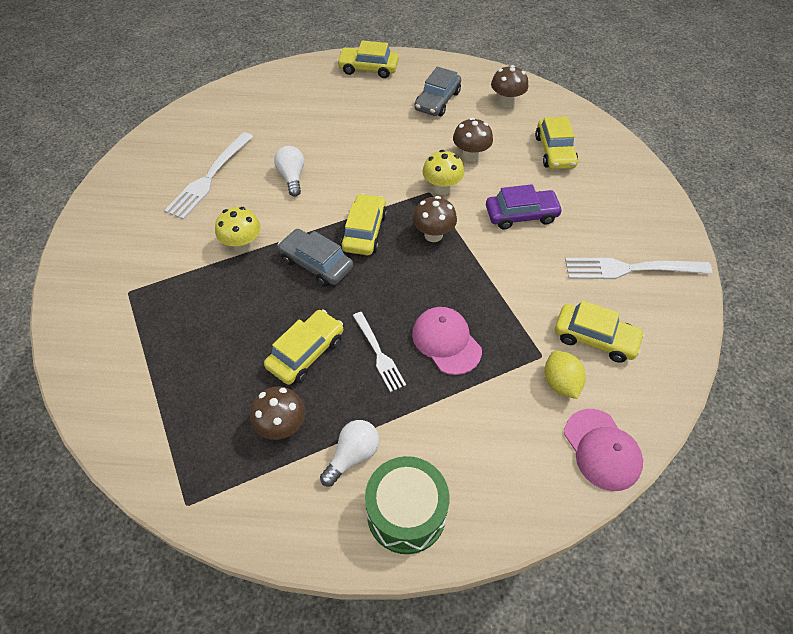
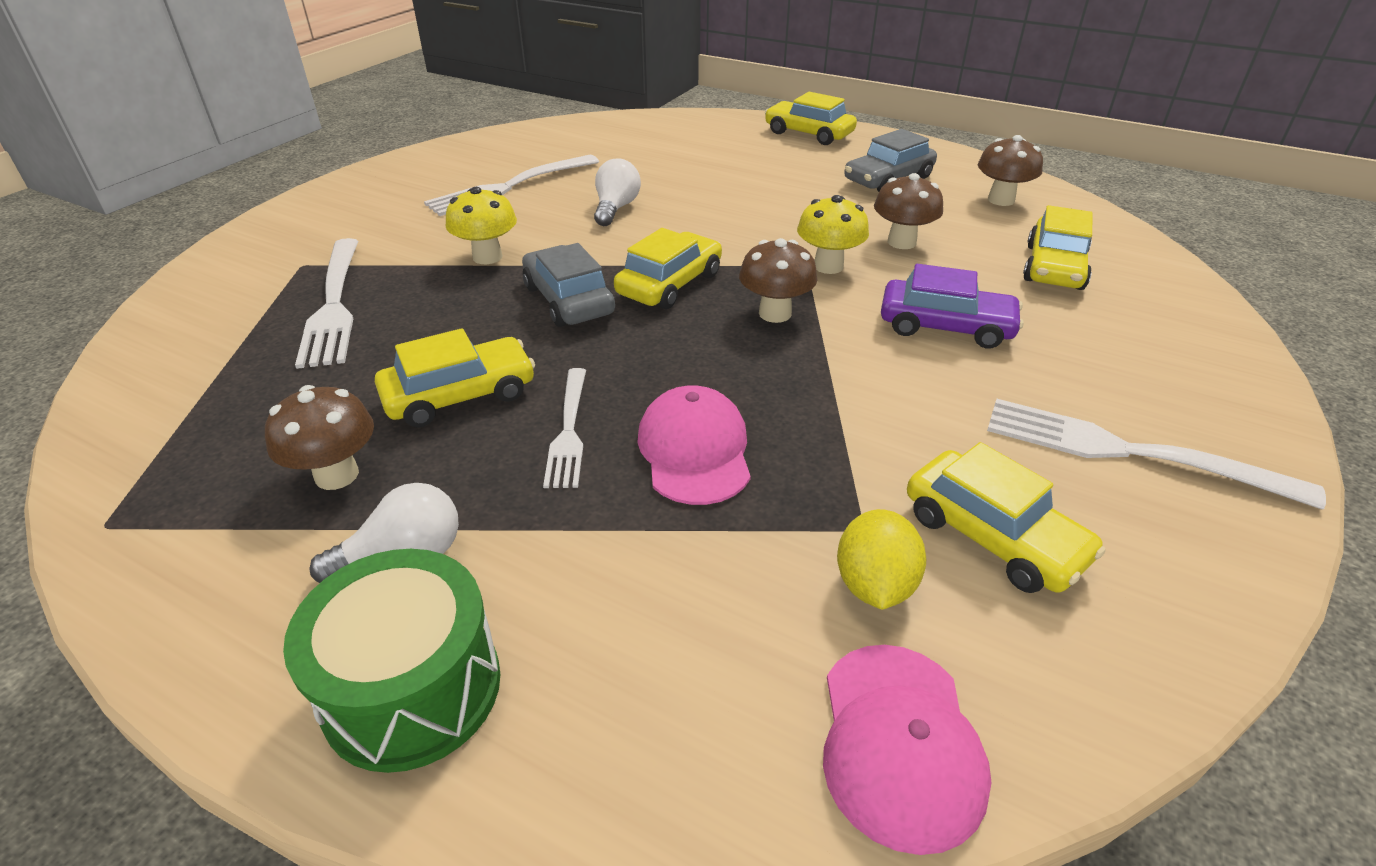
camera: 25 degrees right, 15 degrees down
none -> white fork [295,238,358,369]

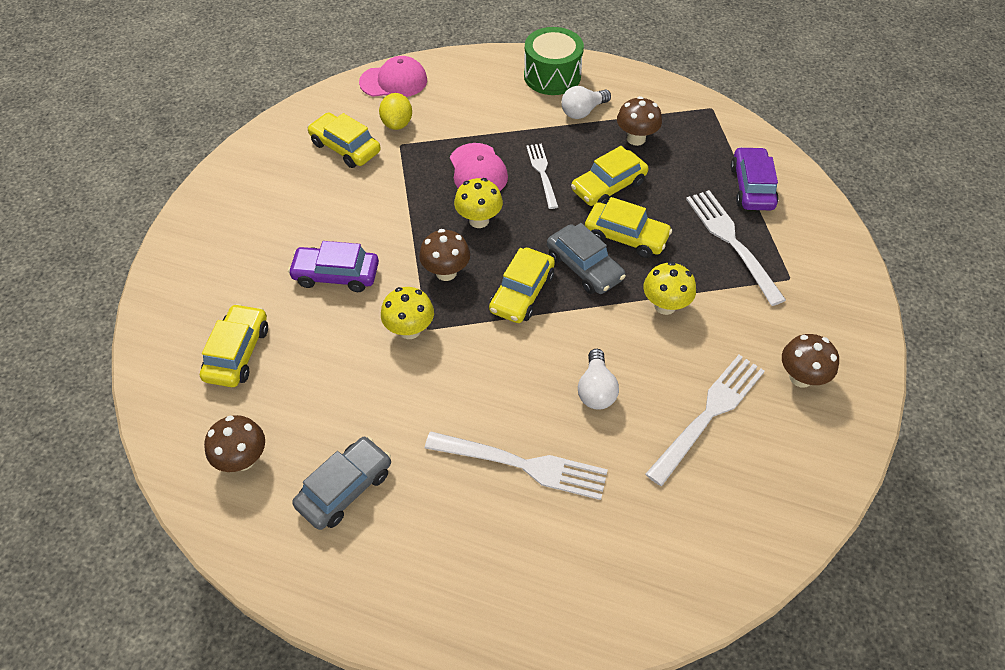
camera: 170 degrees right, 15 degrees up
yellow car [765,92,857,145] -> yellow car moved to [585,197,672,258]
pink cap [823,645,992,855] -> pink cap turned 90 degrees clockwise [359,56,427,97]
brown mushroom [874,173,943,249] -> brown mushroom moved to [782,334,839,388]
white fork [987,399,1326,509] -> white fork moved to [425,432,608,500]
none -> yellow mushroom [454,178,503,228]
none -> purple car [731,147,779,210]

